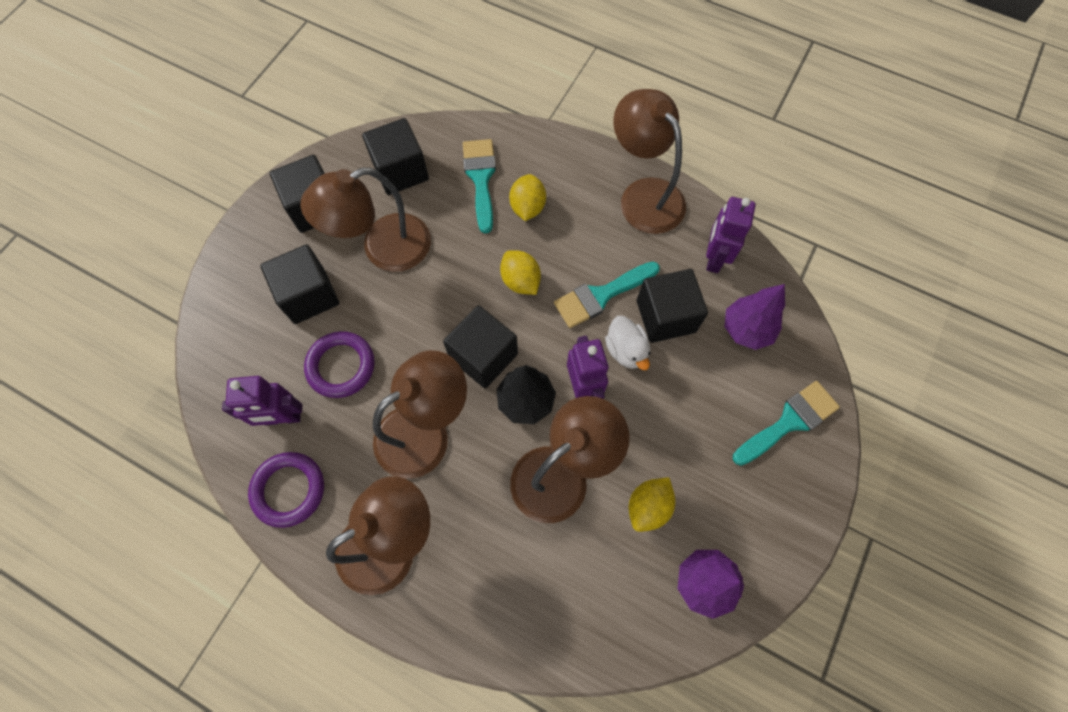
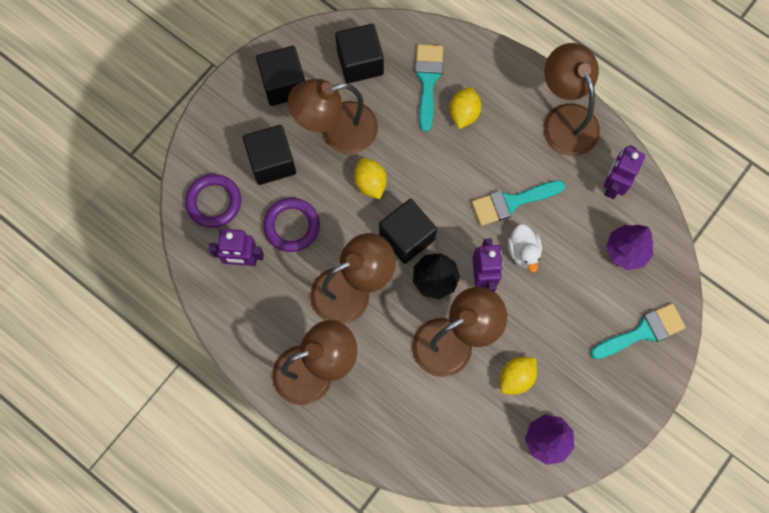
camera: 10 degrees right, 5 degrees up
purple ring [248,452,324,528] -> purple ring moved to [185,174,241,228]
yellow lemon [500,250,541,295] -> yellow lemon moved to [354,158,387,199]
black cube [637,269,708,343] -> none

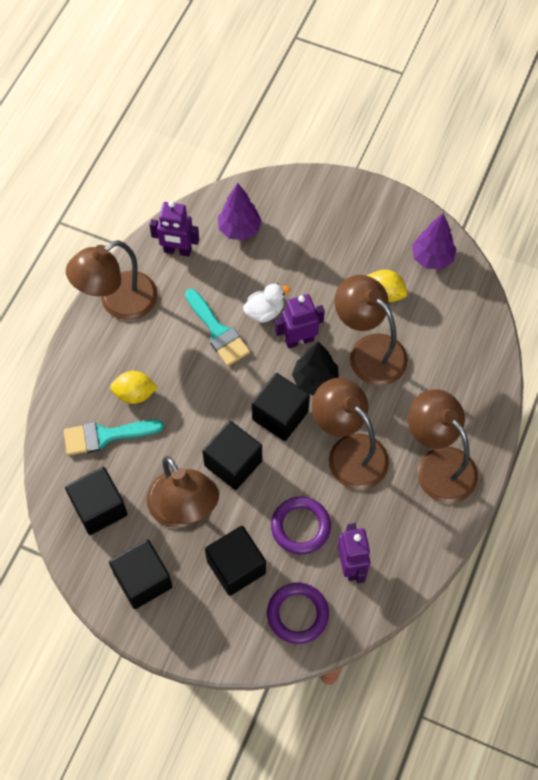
camera: 105 degrees left, 10 degrees down
yellow lemon [354,158,387,199] -> black cube [202,421,262,490]
turquoise brush [590,303,686,359] -> none

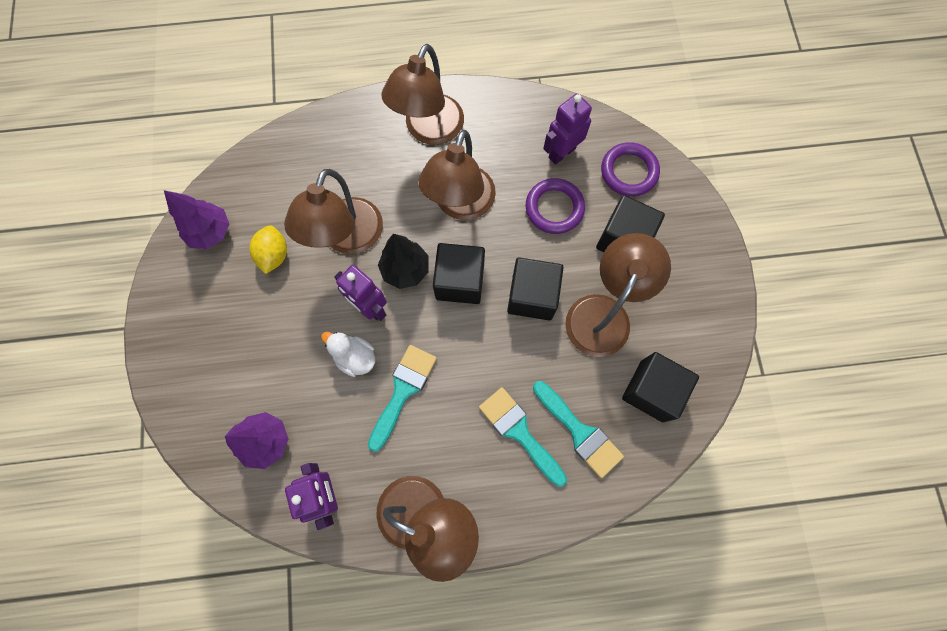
camera: 120 degrees left, 10 degrees up
black cube [109,539,173,609] -> none
yellow lemon [110,371,158,404] -> turquoise brush [479,387,567,487]

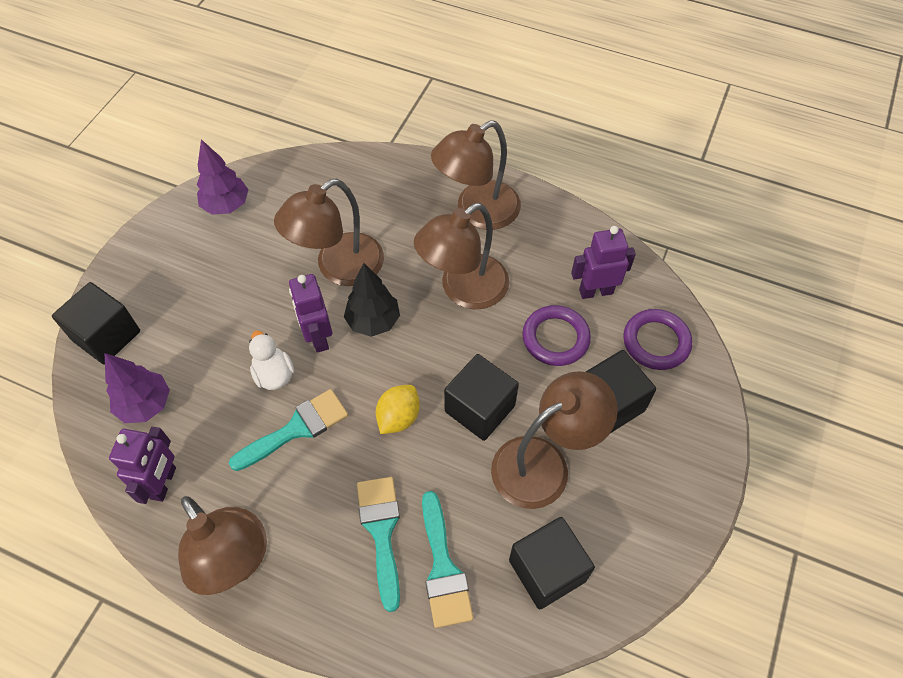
camera: 30 degrees right, 15 degrees down
yellow lemon [249,225,287,274] -> yellow lemon moved to [376,385,420,434]
black cube [433,243,485,304] -> black cube moved to [52,282,140,364]

